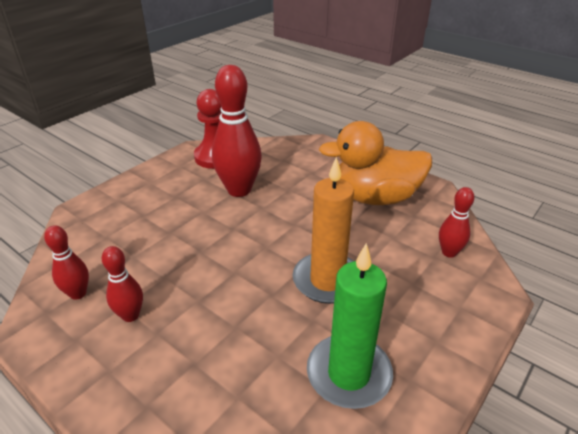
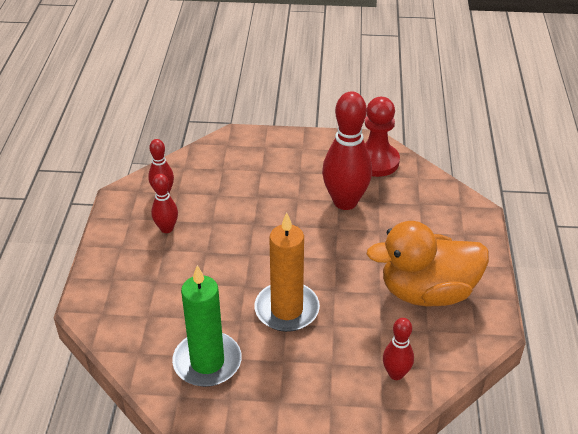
camera: 55 degrees right, 5 degrees up
orange duck [319,121,432,205] -> orange duck turned 60 degrees counterclockwise [367,221,489,307]

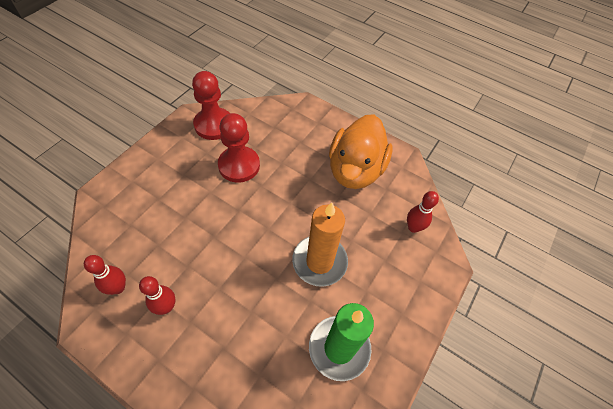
camera: 65 degrees left, 15 degrees up
red bowling pin [322,91,372,210] -> red pawn [218,113,260,183]

